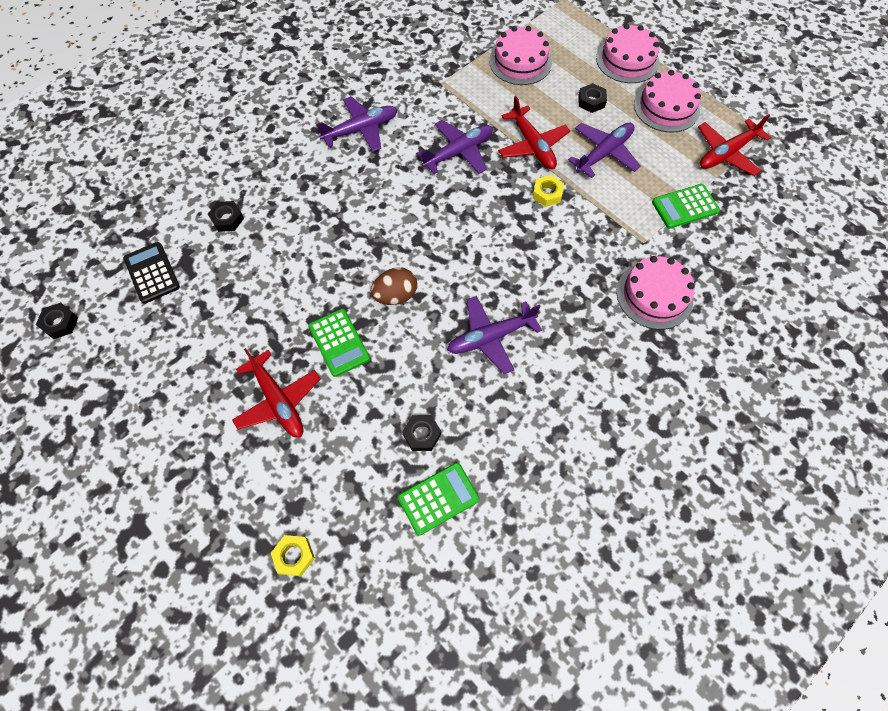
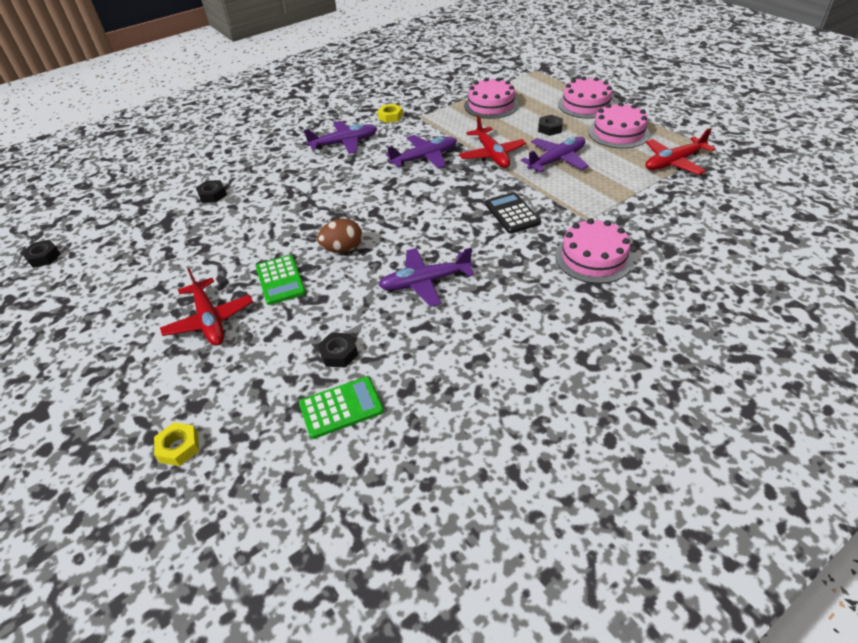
camera: 10 degrees right, 20 degrees down
black calculator [123,242,180,304] -> black calculator moved to [485,192,541,234]
yellow nut [533,175,564,207] -> yellow nut moved to [377,104,403,123]
green calculator [652,184,720,229] -> none

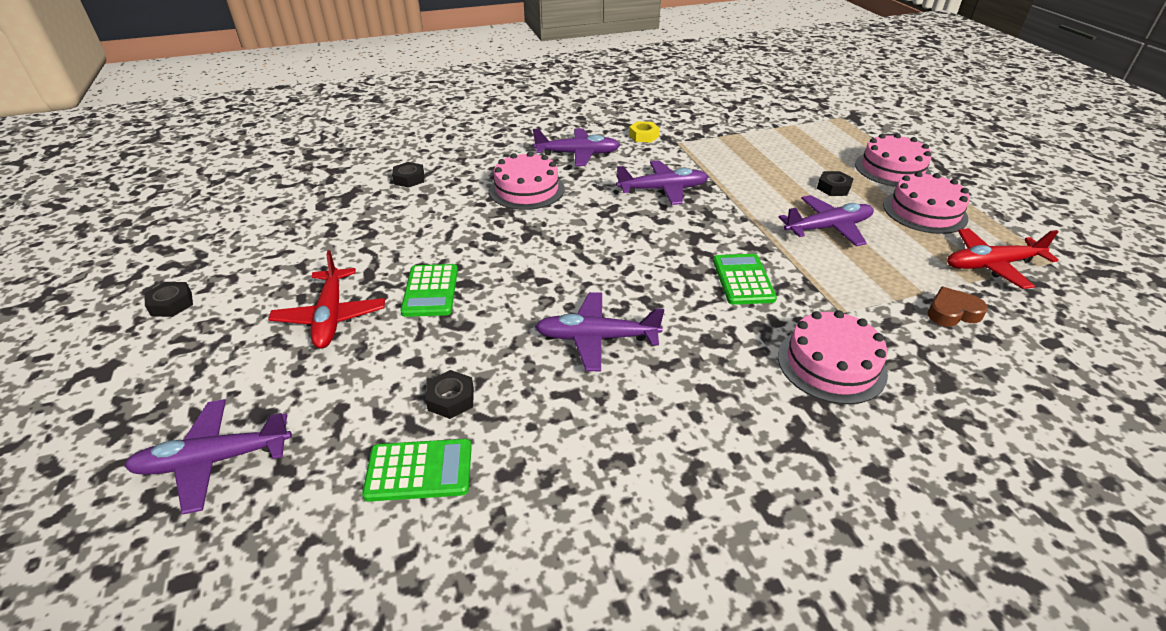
camera: 15 degrees right, 5 degrees down
black nut [22,240,60,268] -> black nut moved to [144,282,193,317]
yellow nut [154,422,199,466] -> purple plane [124,399,292,515]
brown egg [317,218,362,253] -> none
red plane [459,115,526,168] -> none
pink cake [464,77,519,119] -> pink cake moved to [489,152,564,210]
black calculator [485,192,541,234] -> green calculator [713,254,777,305]
none -> brown heart [928,287,988,327]

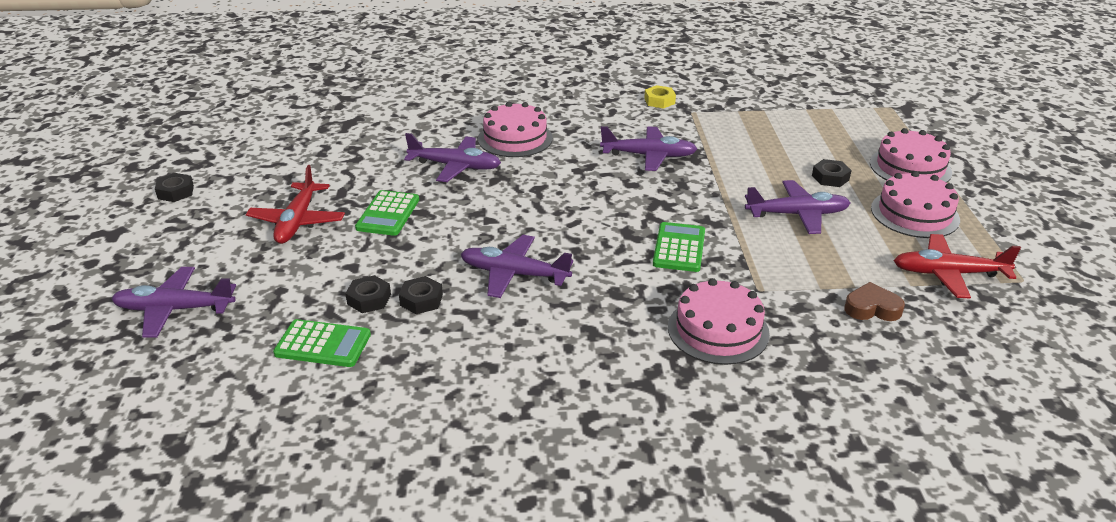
camera: 15 degrees right, 5 degrees down
black nut [392,162,424,188] -> black nut moved to [399,276,443,314]
purple plane [533,129,620,166] -> purple plane moved to [404,133,501,182]

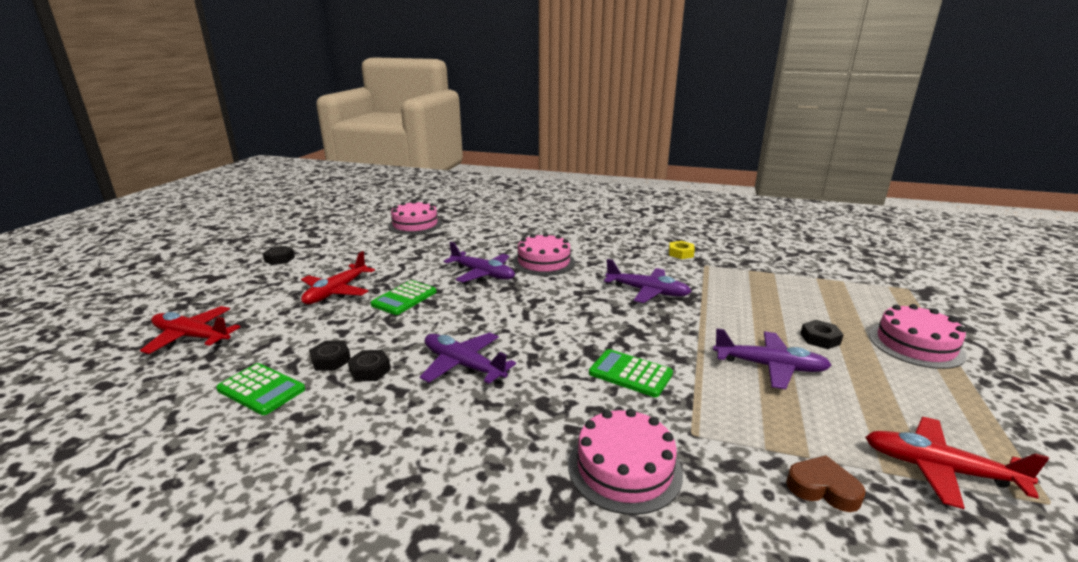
camera: 20 degrees right, 10 degrees down
purple plane [111,267,236,338] -> red plane [140,306,241,354]
green calculator [653,222,705,272] -> green calculator turned 90 degrees counterclockwise [589,349,673,397]
pink cake [871,171,960,238] -> pink cake moved to [388,200,442,235]

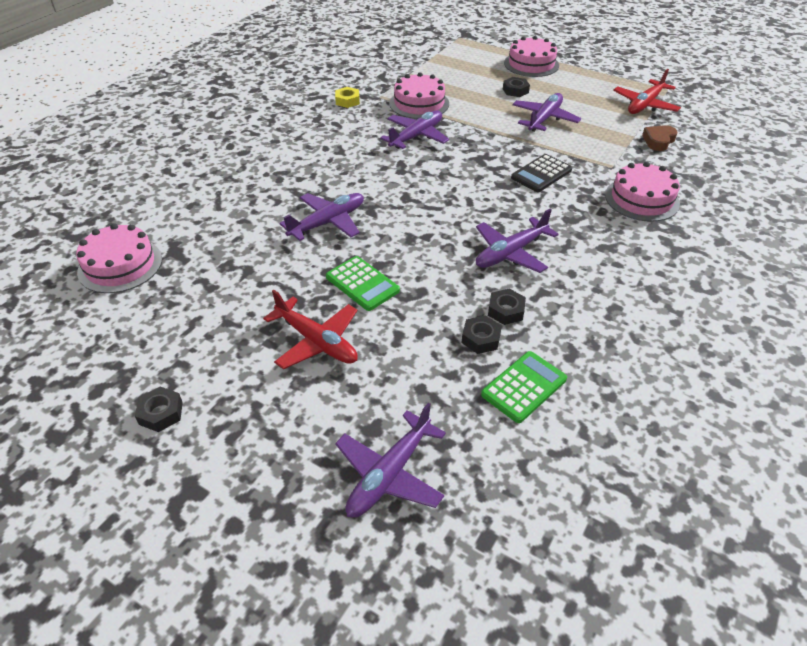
camera: 75 degrees left, 20 degrees up
red plane [140,306,241,354] -> purple plane [335,403,446,518]
pink cake [513,233,575,276] -> pink cake moved to [389,72,449,119]
green calculator [589,349,673,397] -> black calculator [511,154,572,192]

